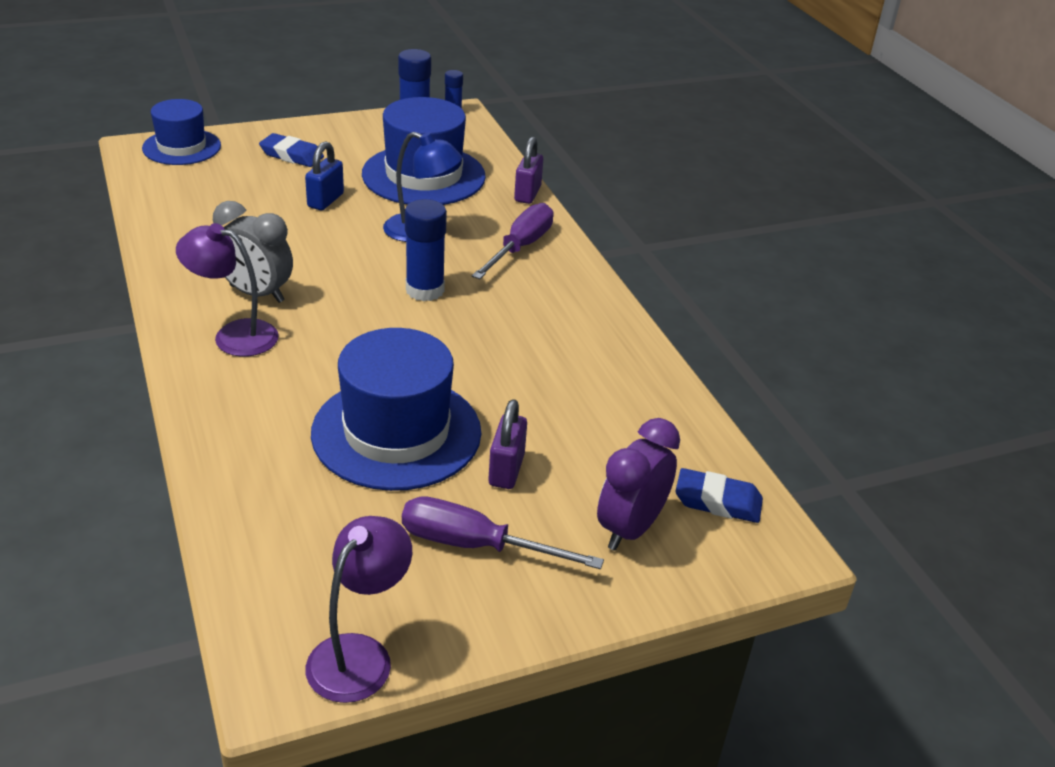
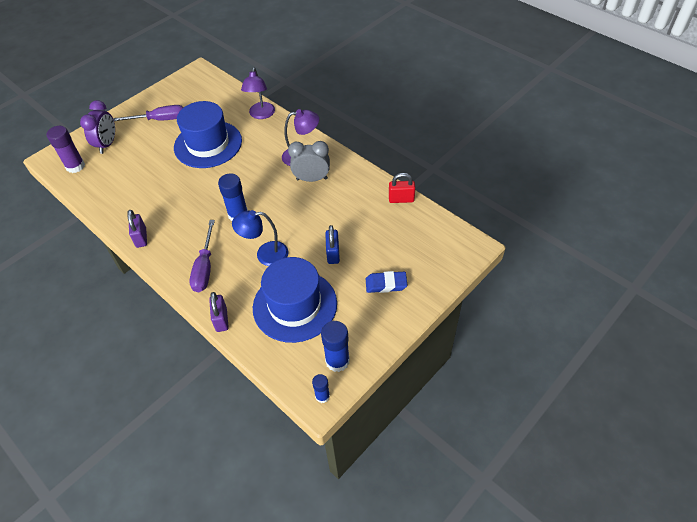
camera: 160 degrees right, 15 degrees up
blue hat [142,99,221,165] -> none
purple lamp [306,516,412,703] -> purple lamp moved to [241,68,275,119]
purple padlock [488,399,527,489] -> purple padlock moved to [127,210,147,248]
blue eraser [675,468,763,523] -> purple glue stick [47,126,85,173]
none -> red padlock [389,173,415,203]

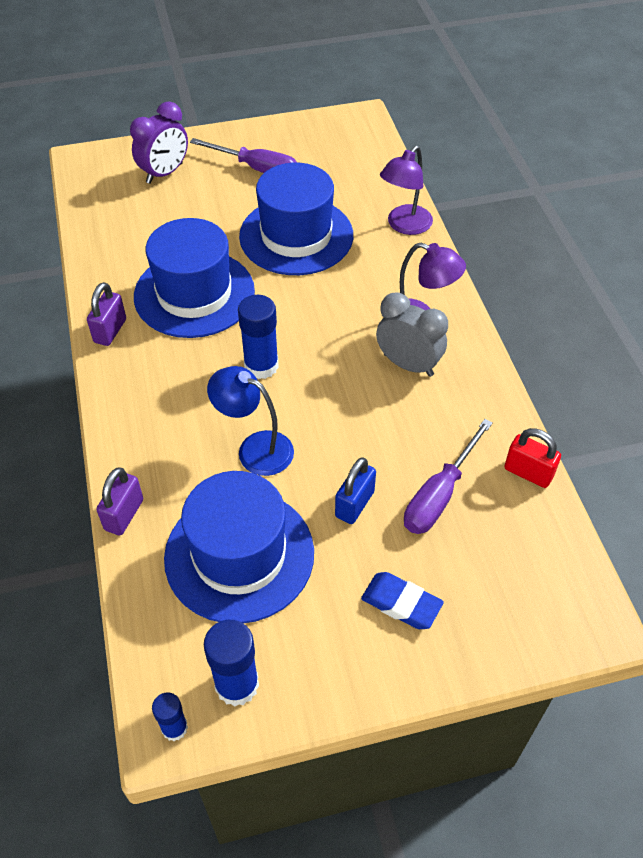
camera: 30 degrees right, 0 degrees up
purple glue stick [47,126,85,173] -> none
purple screwdriver [189,220,215,292] -> purple screwdriver moved to [404,419,493,534]
none -> blue hat [134,218,255,338]

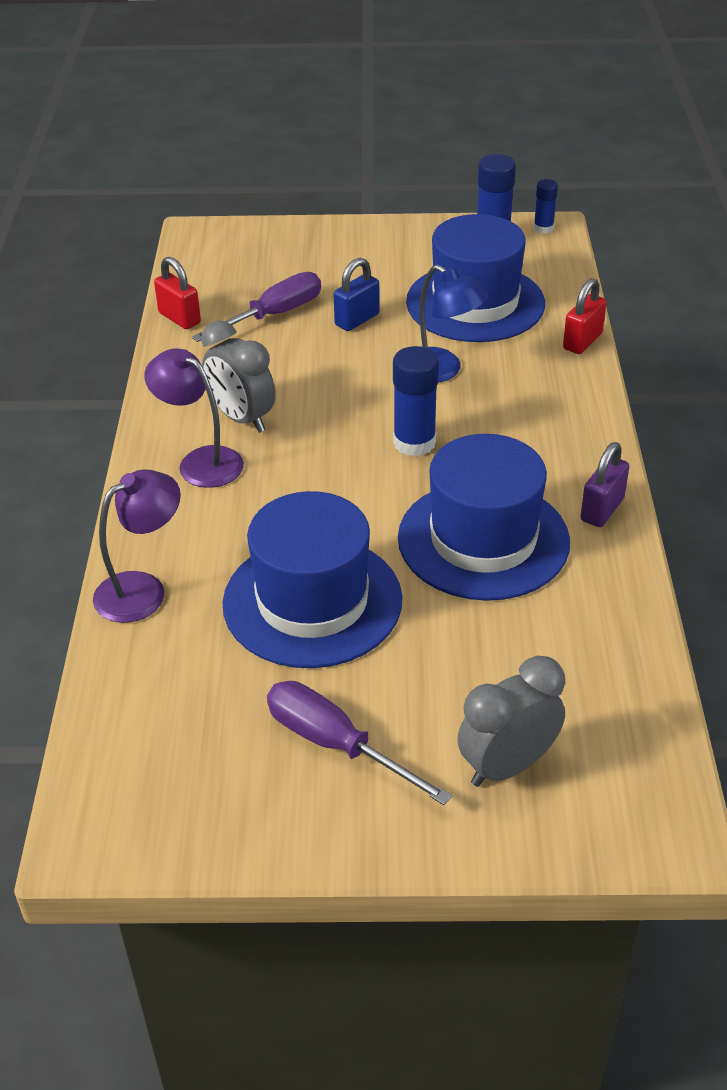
camera: 165 degrees left, 10 degrees down
purple padlock [96,467,143,535] -> red padlock [563,278,607,354]
purple clock [130,101,188,184] -> grey clock [457,656,566,787]
blue eraser [361,572,444,629] -> none

